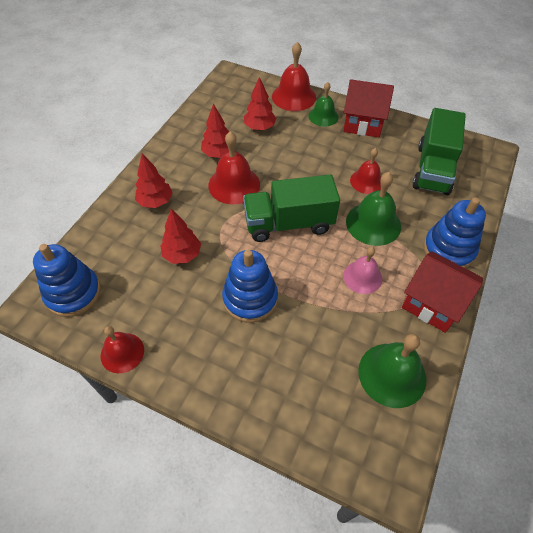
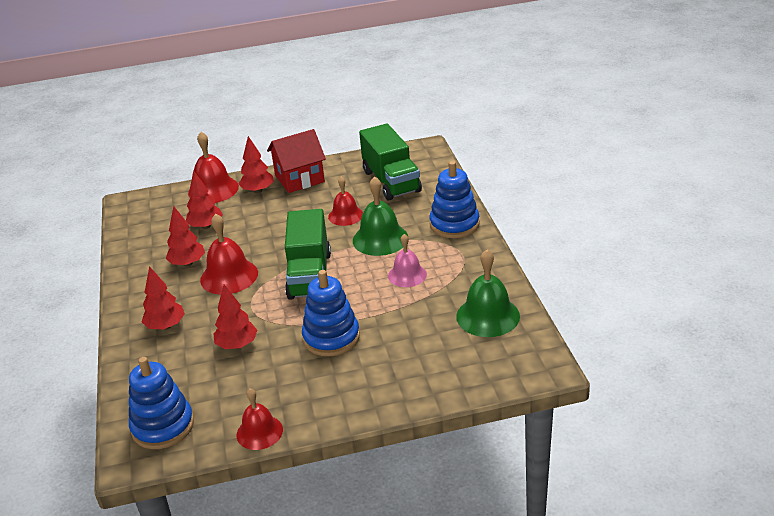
camera: 35 degrees left, 20 degrees down
green truck [243,174,340,242] -> green truck turned 45 degrees counterclockwise [285,209,331,300]
green bell [308,82,339,127] -> red tree [239,136,274,193]
red house [402,251,483,333] -> none

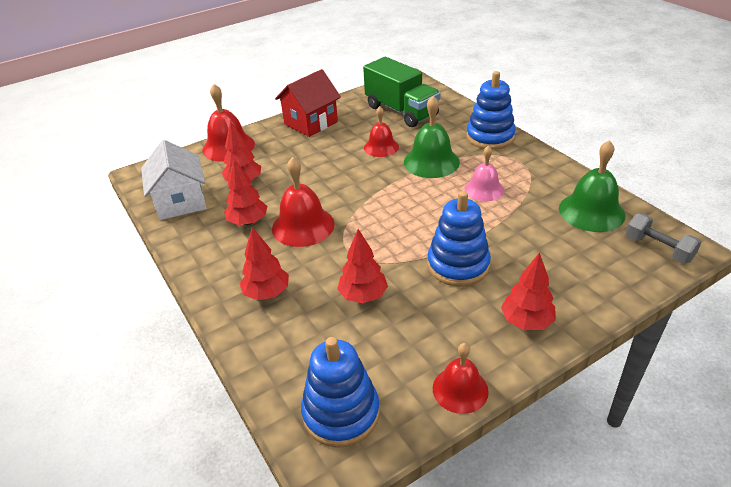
camera: 20 degrees left, 5 degrees up
red tree [239,136,274,193] -> red tree moved to [501,252,556,330]
green truck [285,209,331,300] -> none
none -> white house [141,140,206,220]
none -> grey dumbbell [625,214,702,264]

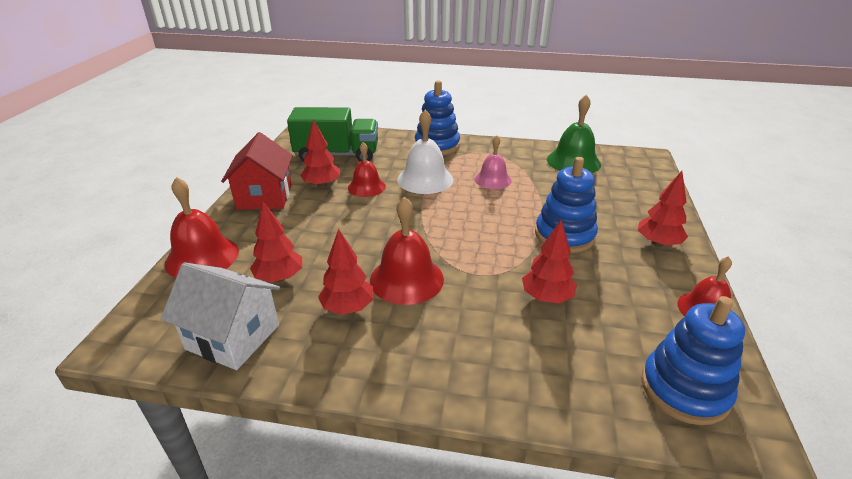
camera: 50 degrees left, 5 degrees down
red tree [240,227,289,300] -> red tree moved to [300,119,340,188]
green bell [404,96,460,178] -> white bell [397,109,453,194]
grey dumbbell [625,214,702,264] -> none

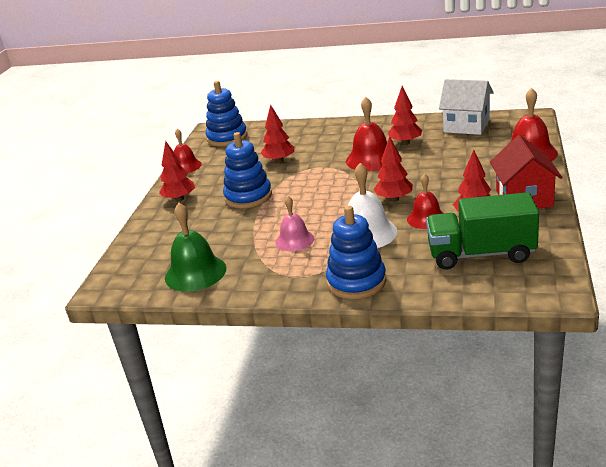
camera: 175 degrees left, 5 degrees down
red tree [250,201,302,282] -> red tree moved to [374,136,413,202]

